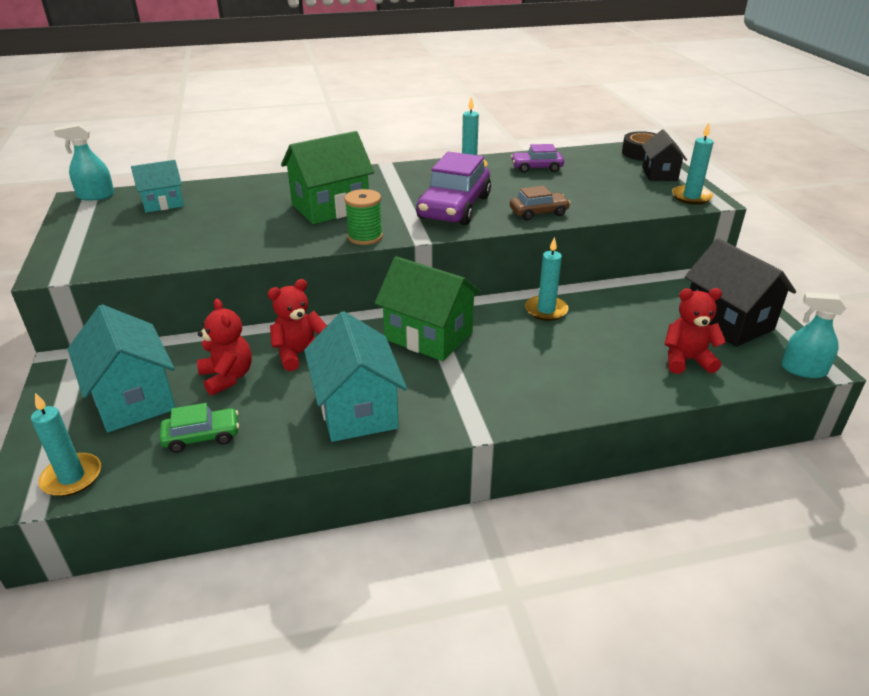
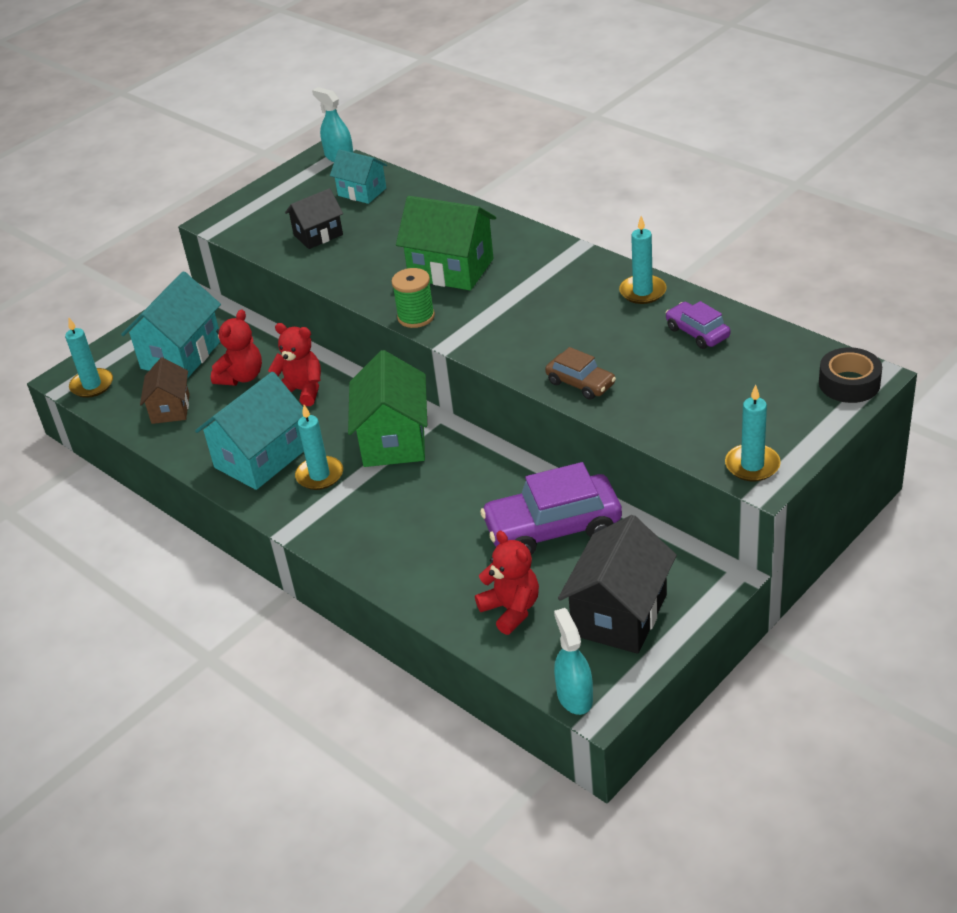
camera: 60 degrees right, 5 degrees up
green car [160,403,239,453] -> brown house [140,357,189,424]
purple car [416,152,491,225] -> purple car moved to [480,462,622,555]
turquoise candle [525,237,568,321] -> turquoise candle moved to [295,405,343,490]
black house [642,129,687,181] -> black house moved to [285,188,343,249]

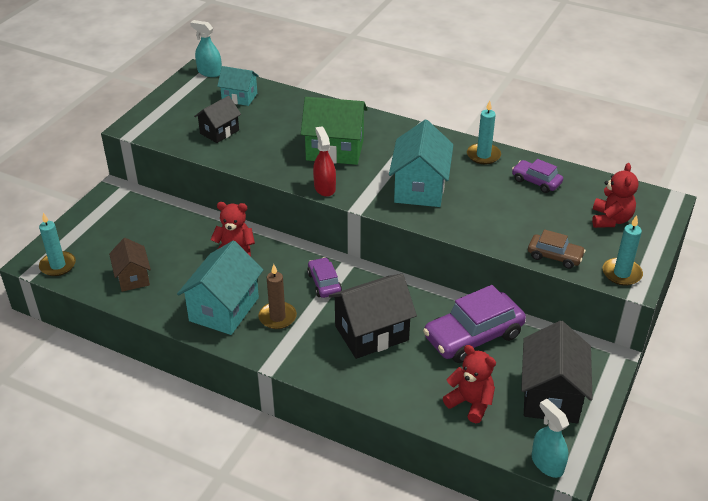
camera: 20 degrees left, 0 degrees up
turquoise house [121,272,221,379] -> turquoise house moved to [389,120,454,207]
red teddy bear [211,309,262,386] -> red teddy bear moved to [592,163,639,228]
turquoise candle [295,405,343,490] -> brown candle [258,264,297,329]
green house [348,350,427,467] -> purple car [307,257,342,298]
green spool [391,268,435,328] -> red spray bottle [313,126,336,197]
brown car [545,347,616,400] -> brown car moved to [528,229,586,269]
black tape [819,347,882,403] -> none
none -> black house [329,274,417,359]

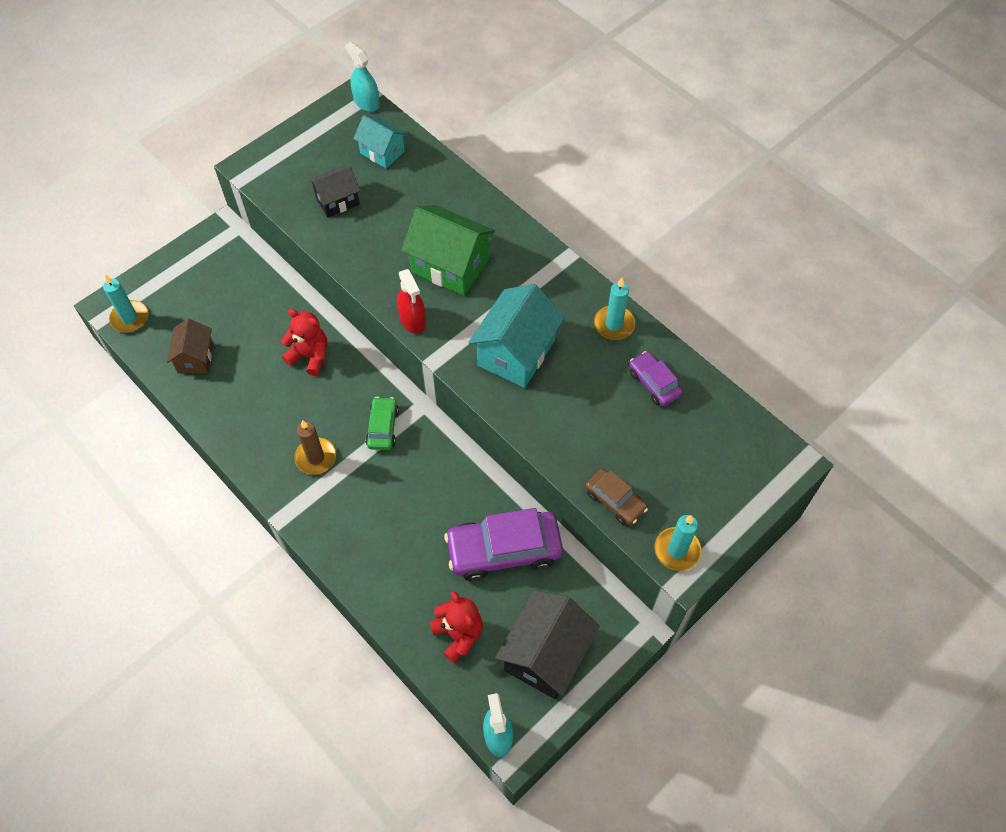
camera: 20 degrees right, 20 degrees up
turquoise house [177,240,263,335] -> none
purple car [307,257,342,298] -> green car [366,397,399,450]
red spray bottle [313,126,336,197] -> red spray bottle turned 150 degrees clockwise [397,269,426,334]
black house [329,274,417,359] -> none
red teddy bear [592,163,639,228] -> none

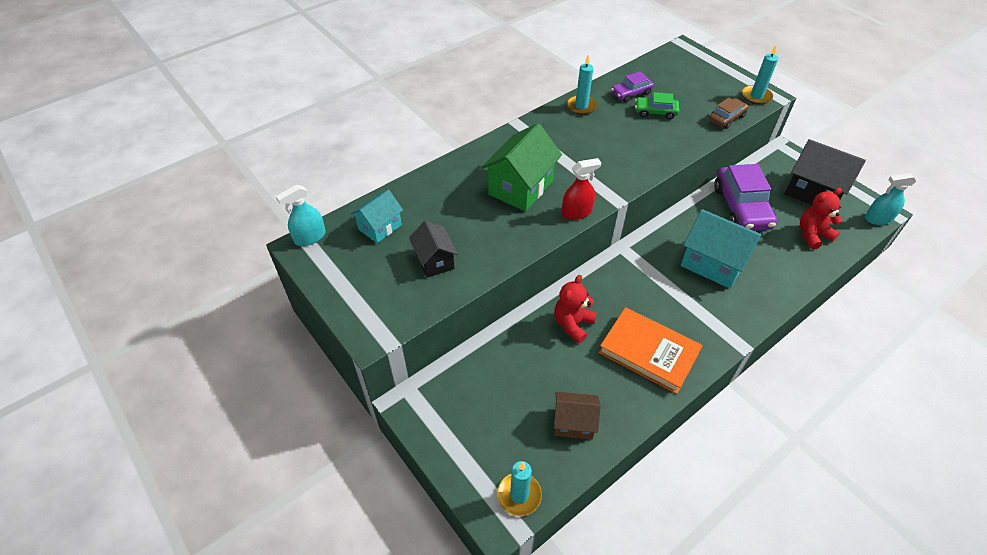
camera: 85 degrees left, 10 degrees down
brown candle [294,420,336,475] -> none
green car [366,397,399,450] -> green car moved to [635,92,679,120]
turquoise house [468,284,565,388] -> turquoise house moved to [681,209,762,289]
none -> orange book [598,307,703,394]

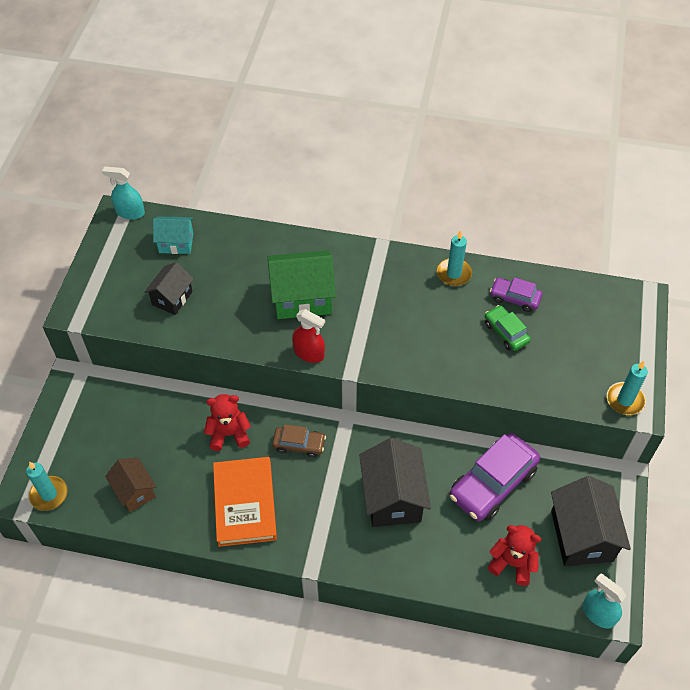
camera: 50 degrees right, 5 degrees up
turquoise house [681,209,762,289] -> black house [359,438,431,527]
brown car [709,98,748,129] -> brown car moved to [272,424,326,458]

